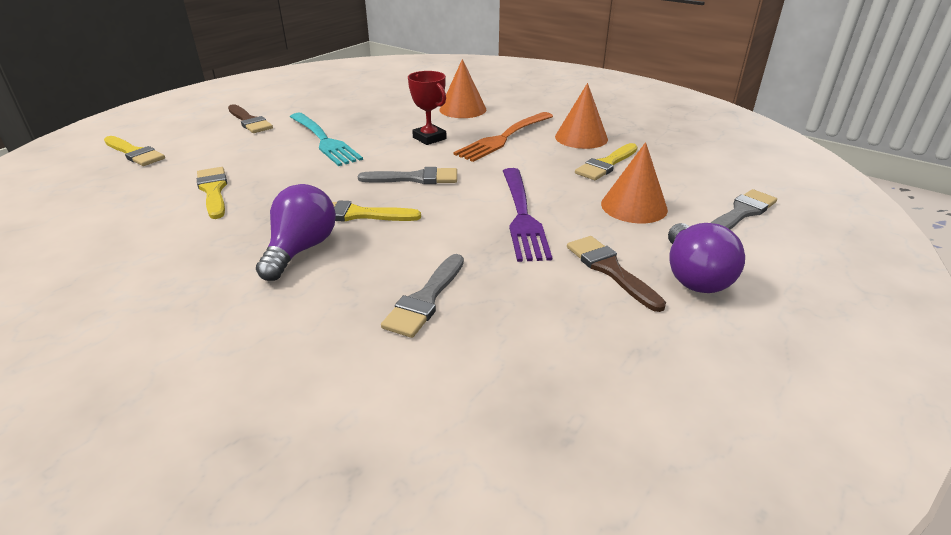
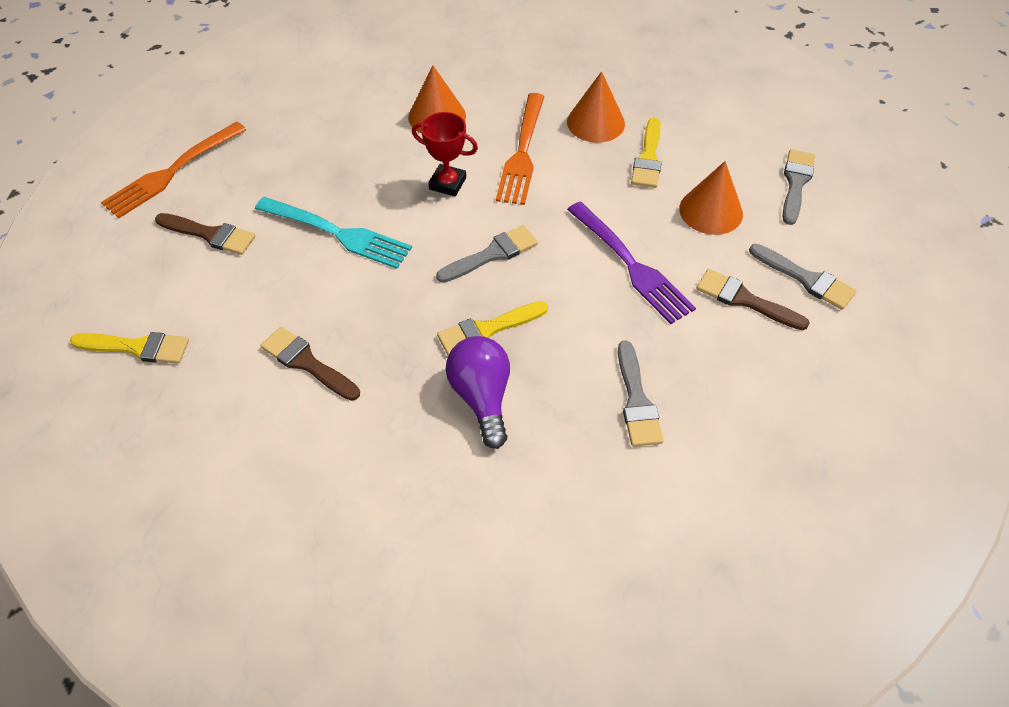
camera: 30 degrees left, 20 degrees up
yellow brush [197,167,227,219] -> brown brush [260,327,360,401]
purple light bulb [668,223,745,293] -> grey brush [749,244,856,310]
none -> orange fork [101,122,246,218]

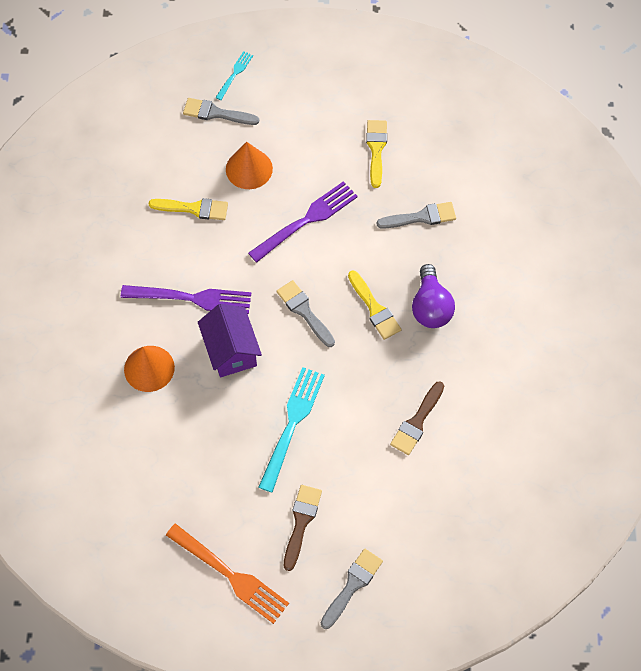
camera: 95 degrees left, 10 degrees up
yellow brush [70,332,189,364] -> yellow brush moved to [366,120,387,188]
red trophy [412,112,478,196] -> purple house [198,304,262,377]
purple light bulb [446,336,510,449] -> purple light bulb turned 75 degrees counterclockwise [412,264,455,328]
orange fork [496,93,545,205] -> purple fork [121,285,251,314]
orange cone [567,71,625,143] -> none
brown brush [696,269,809,330] -> none
grey brush [749,244,856,310] -> grey brush moved to [321,549,383,629]
none -> turquoise fork [215,51,253,100]

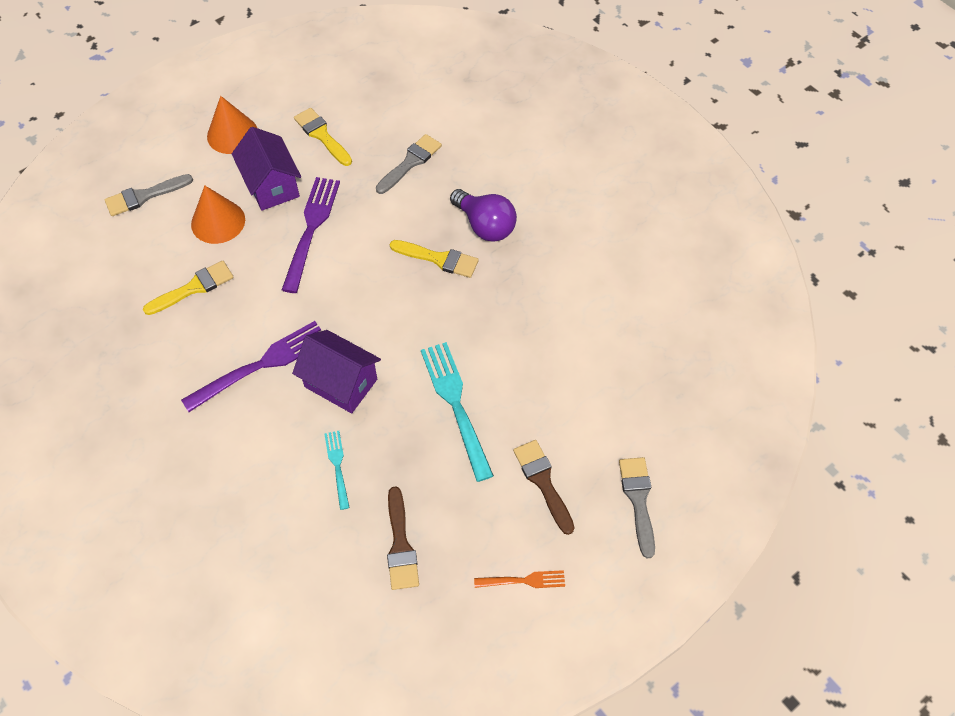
camera: 40 degrees left, 5 degrees down
orange cone [124,346,175,392] -> orange cone moved to [207,96,257,154]
orange fork [166,523,289,624] -> orange fork [474,570,565,588], size x0.52
turquoise fork [215,51,253,100] -> turquoise fork moved to [325,431,350,510]
grey brush [276,280,335,347] -> none
brown brush [390,381,444,455] -> brown brush moved to [387,487,419,590]
none -> purple house [232,127,301,211]

